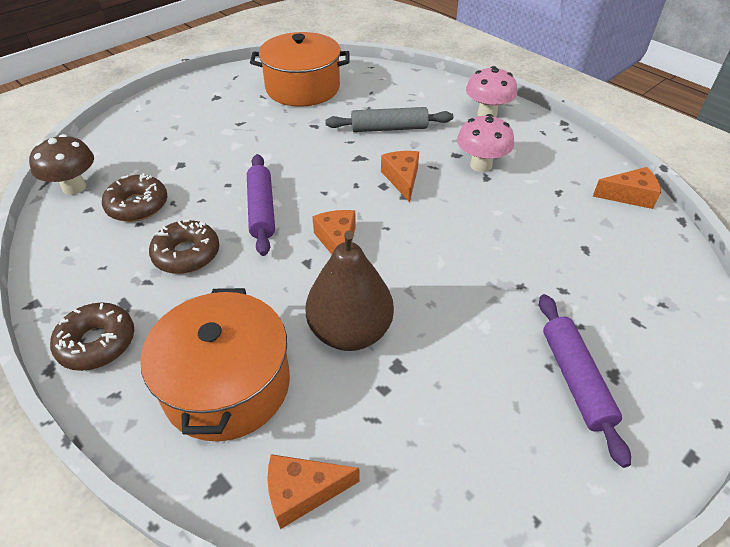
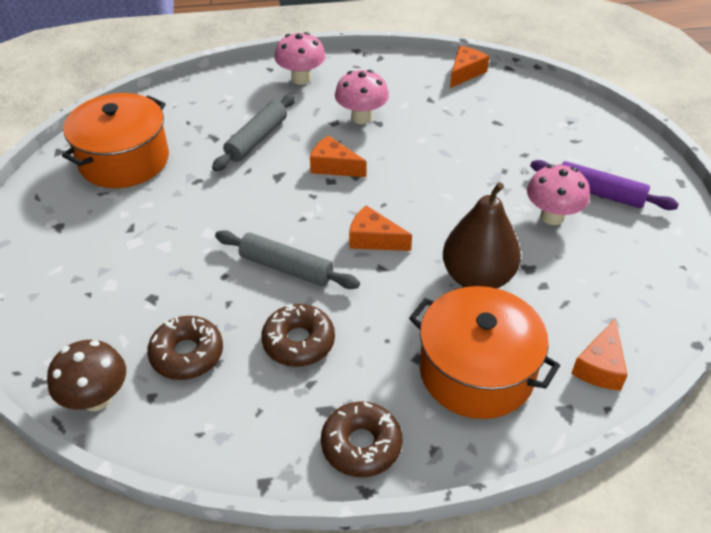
camera: 55 degrees left, 0 degrees up
purple rolling pin [247,154,275,256] -> grey rolling pin [215,230,360,289]
none -> pink mushroom [527,164,590,225]

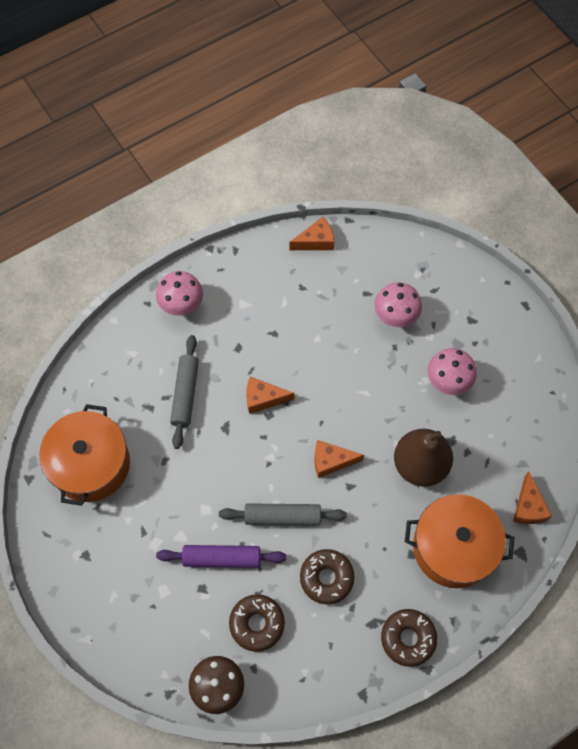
camera: 25 degrees left, 20 degrees up
pink mushroom [335,70,389,124] -> pink mushroom moved to [374,282,422,327]
orange cheese [450,46,489,88] -> orange cheese turned 60 degrees clockwise [289,217,334,250]
purple rolling pin [530,160,679,210] -> purple rolling pin moved to [156,545,286,568]

